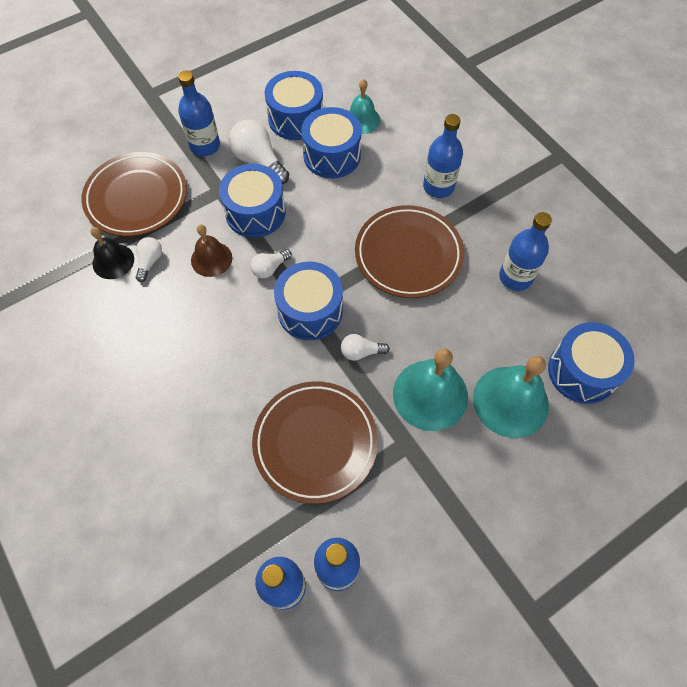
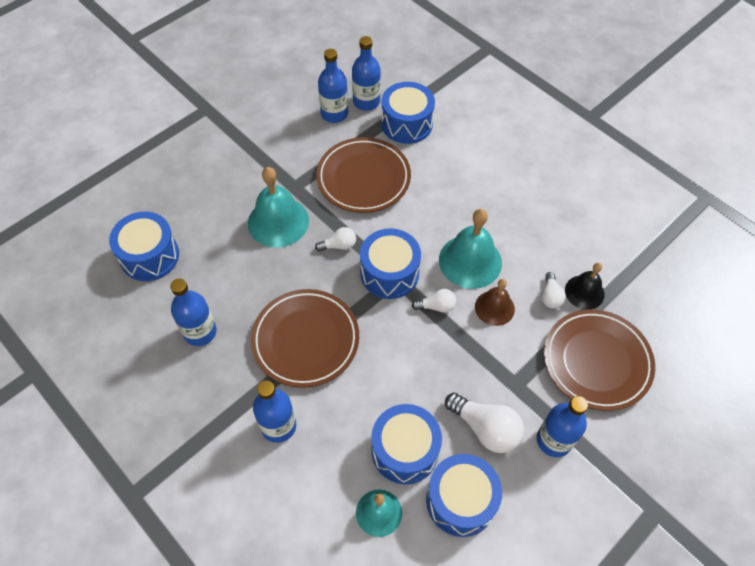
camera: 170 degrees right, 5 degrees down
blue drum [219,164,286,238] -> blue drum moved to [381,82,435,144]
white light bulb [250,249,292,279] -> white light bulb turned 45 degrees clockwise [412,289,456,313]
turquoise bell [473,356,549,438] -> turquoise bell moved to [439,209,502,289]

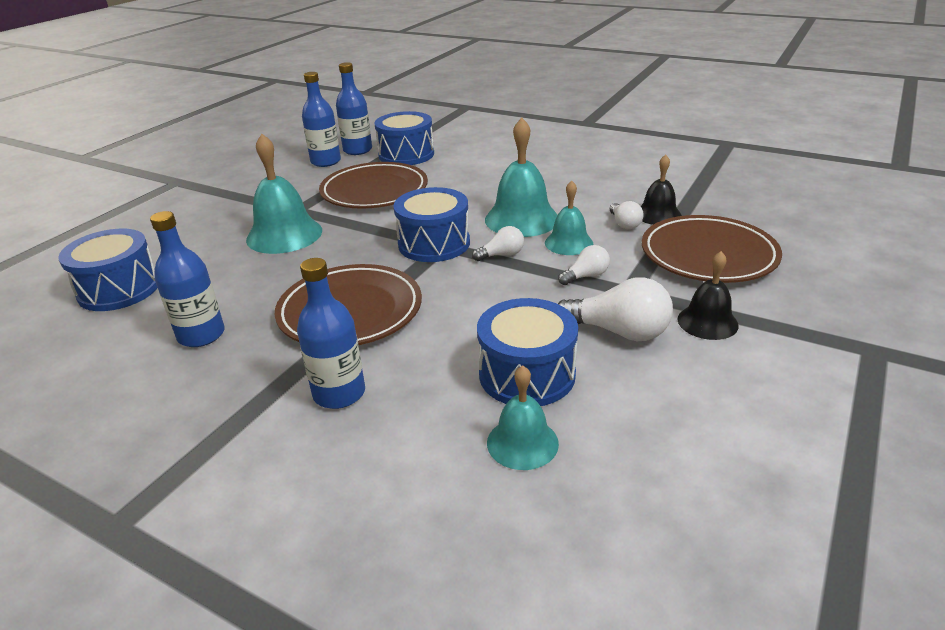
camera: 15 degrees left, 25 degrees down
white light bulb [315,227,356,251] -> white light bulb moved to [558,245,610,285]
blue drum [426,454,502,537] -> none
brown bell [475,279,515,326] -> turquoise bell [545,181,593,255]
blue bottle [537,396,588,457] -> black bell [677,251,739,340]

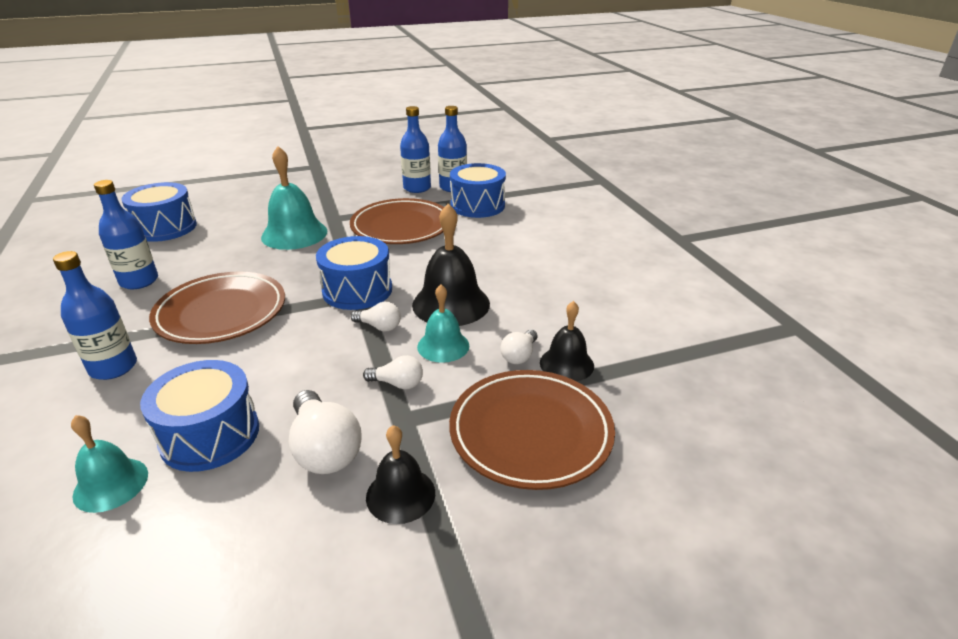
camera: 40 degrees right, 0 degrees up
turquoise bell [485,118,557,237] -> black bell [412,204,490,326]

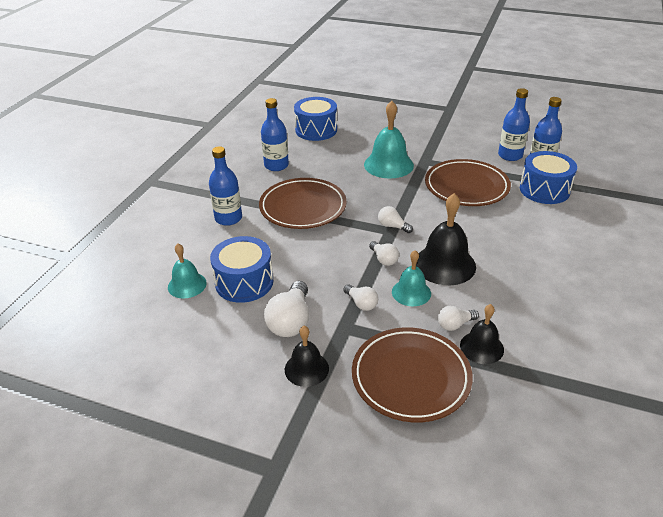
camera: 40 degrees right, 5 degrees up
blue drum [316,236,392,310] -> white light bulb [378,206,413,233]

